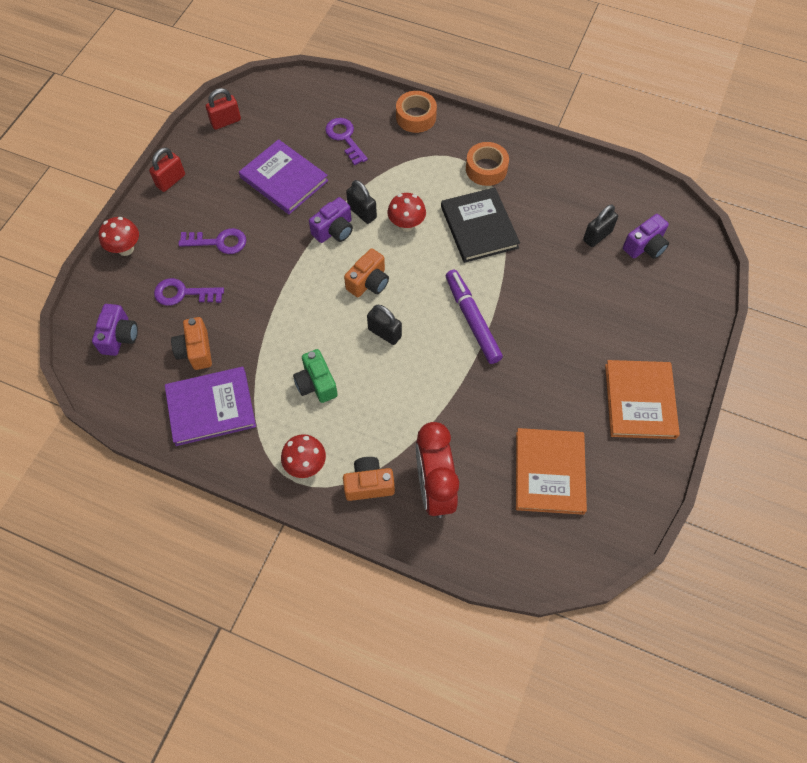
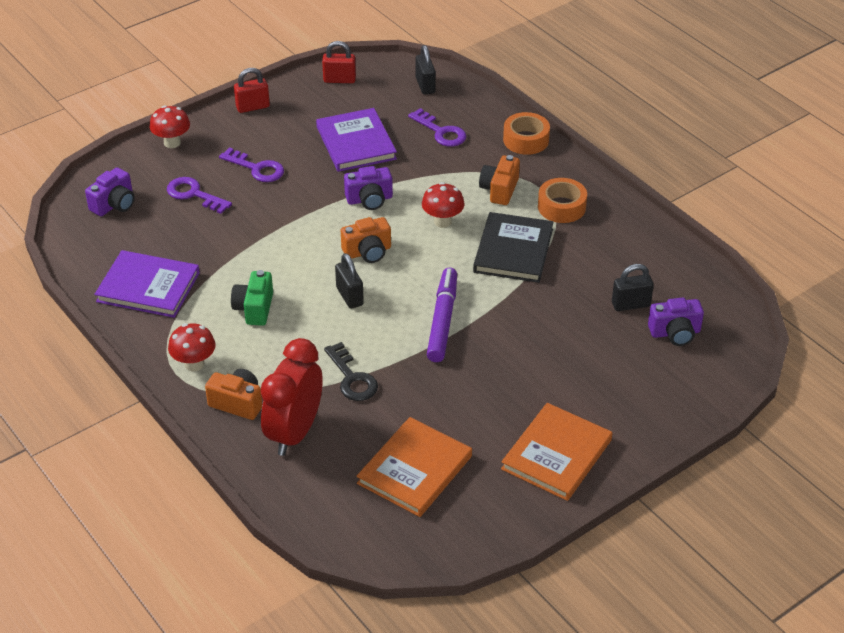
camera: 30 degrees right, 20 degrees down
orange camera [171,317,212,370] -> orange camera moved to [479,155,520,205]
purple key [325,118,368,165] -> purple key turned 135 degrees clockwise [408,108,467,147]
black padlock [346,180,377,224] -> black padlock moved to [415,45,436,95]
none -> black key [324,342,378,401]

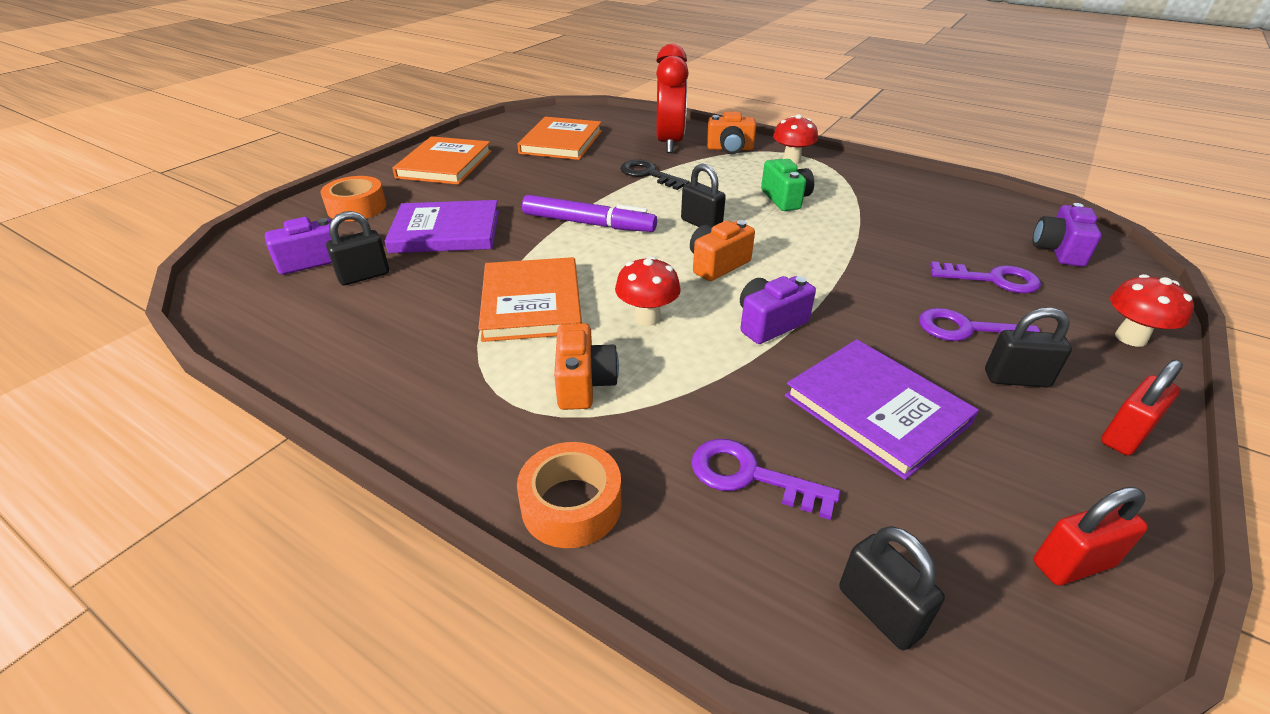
camera: 160 degrees right, 5 degrees down
purple book [94,250,200,318] -> purple book moved to [385,200,499,253]
purple marker [427,268,457,362] -> purple marker turned 60 degrees counterclockwise [522,195,657,232]
black book [473,212,554,283] -> orange book [478,257,582,342]
orange tape [538,178,587,223] -> orange tape moved to [320,176,386,221]
none -> black padlock [985,308,1072,388]

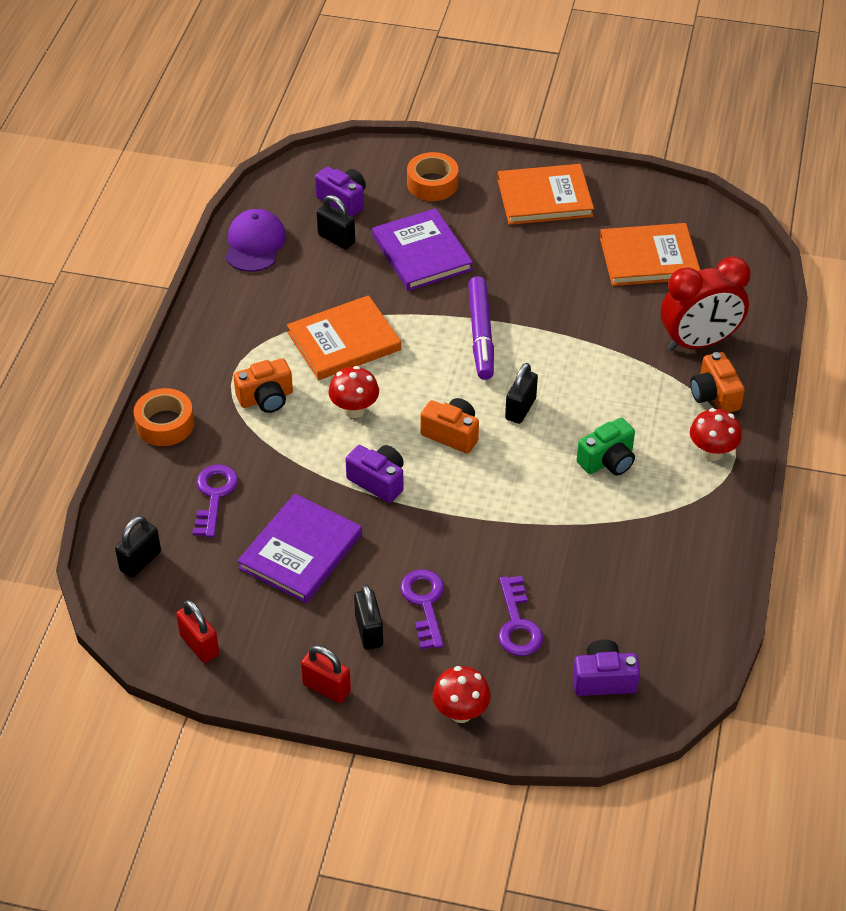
camera: 70 degrees right, 10 degrees up
black key [620,160,690,190] -> none
none -> purple cap [226,209,286,272]

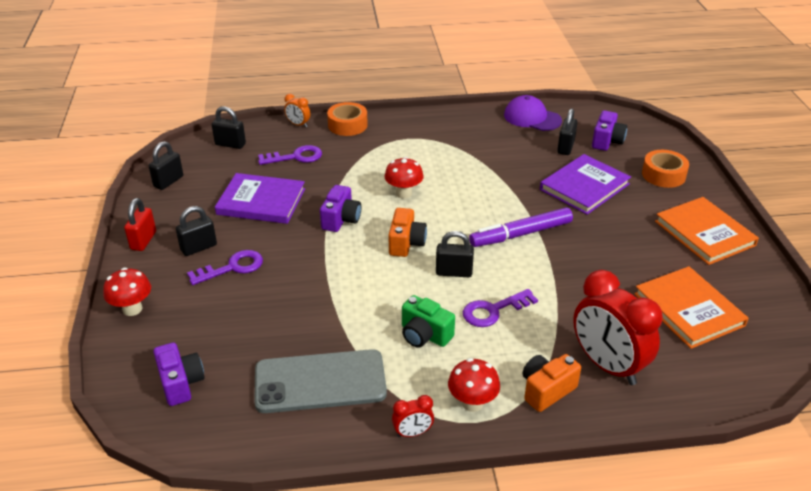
camera: 70 degrees right, 10 degrees down
red padlock [176,600,219,663] -> black padlock [149,141,183,190]
purple cap [226,209,286,272] -> purple cap turned 135 degrees counterclockwise [504,95,562,131]
orange camera [233,358,293,413] -> none
orange book [287,295,401,380] -> none
purple key [498,576,543,656] -> purple key moved to [463,289,538,327]
none -> grey phone [254,349,387,413]
none -> orange clock [284,94,310,127]
none -> red clock [392,395,434,437]

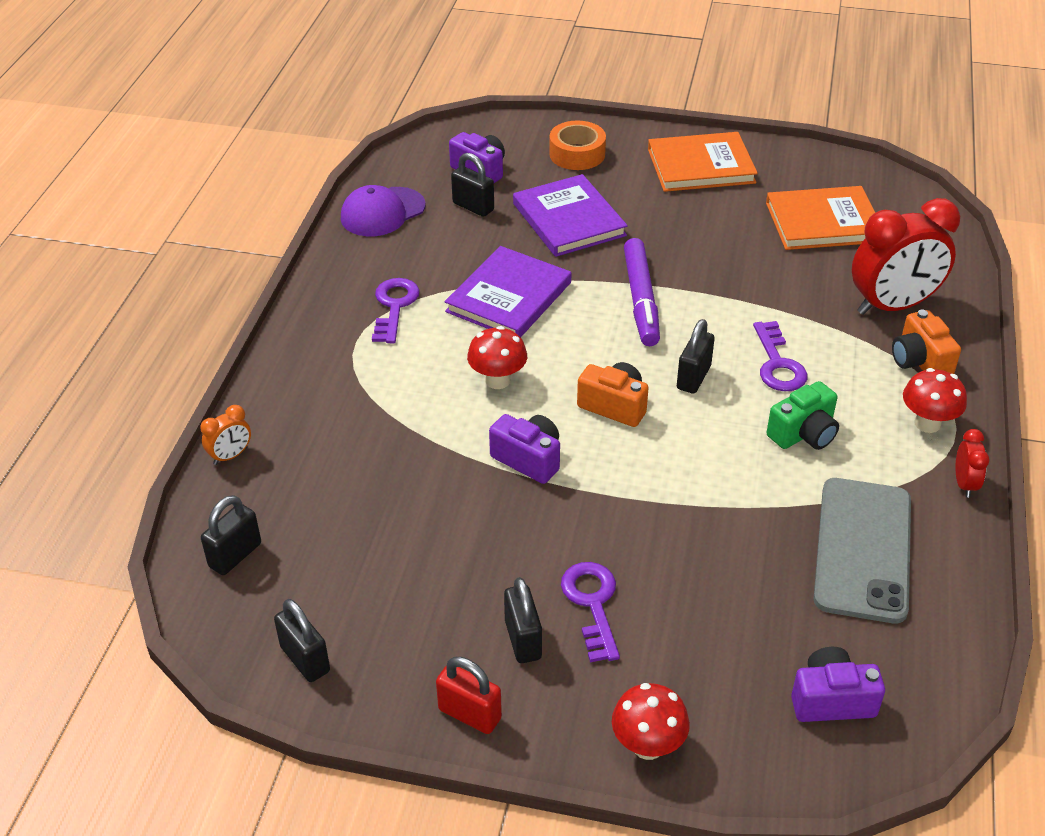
camera: 70 degrees left, 5 degrees up
purple book [215,173,305,224] -> purple book moved to [445,246,571,337]
purple key [258,145,322,165] -> purple key moved to [372,278,420,343]
orange tape [327,102,368,136] -> none

